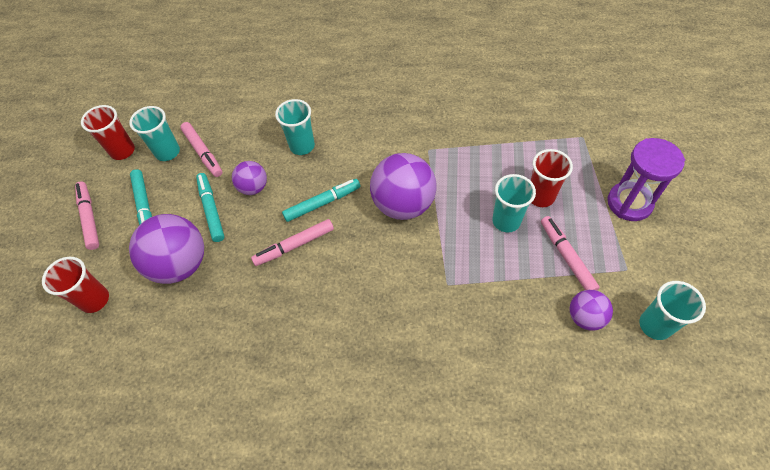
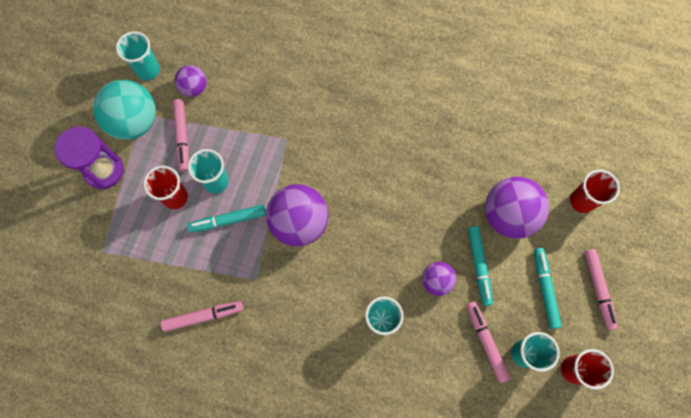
camera: 170 degrees left, 15 degrees up
pink marker [251,219,334,266] -> pink marker moved to [161,301,243,332]
turquoise marker [282,179,360,222] -> turquoise marker moved to [187,205,266,233]
none -> turquoise ball [93,80,156,140]

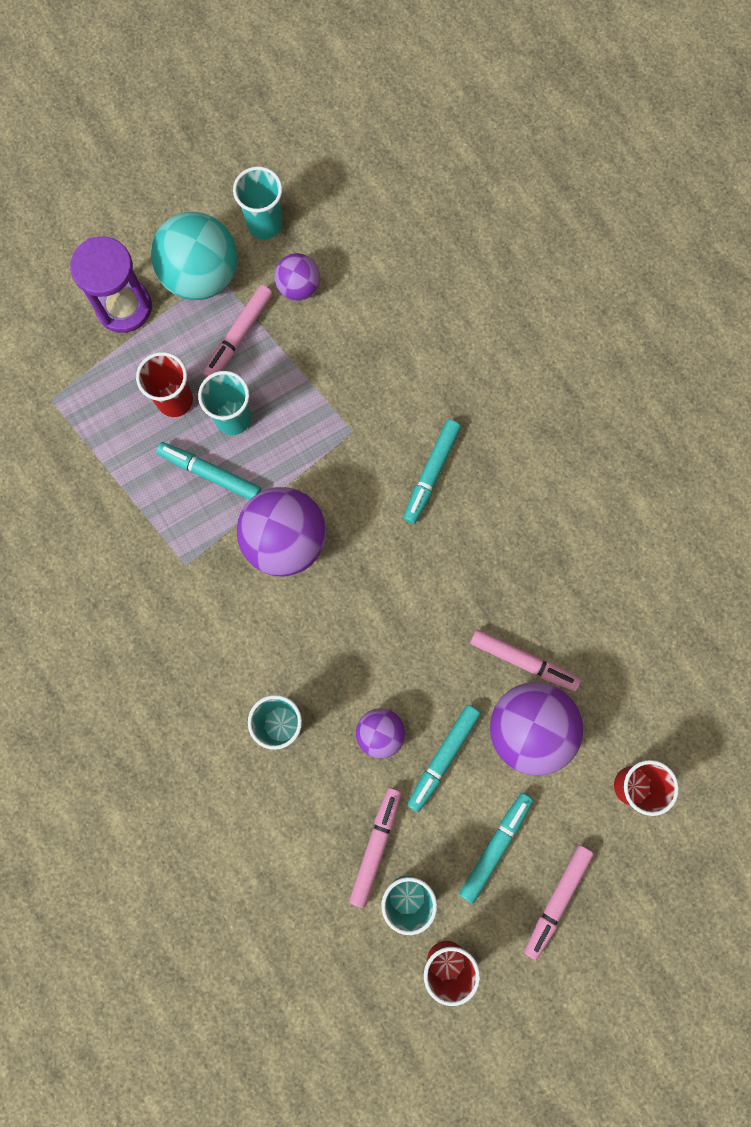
camera: 40 degrees right, 5 degrees up
pink marker [161,301,243,332] -> pink marker moved to [470,629,581,691]
none -> turquoise marker [403,420,461,524]

